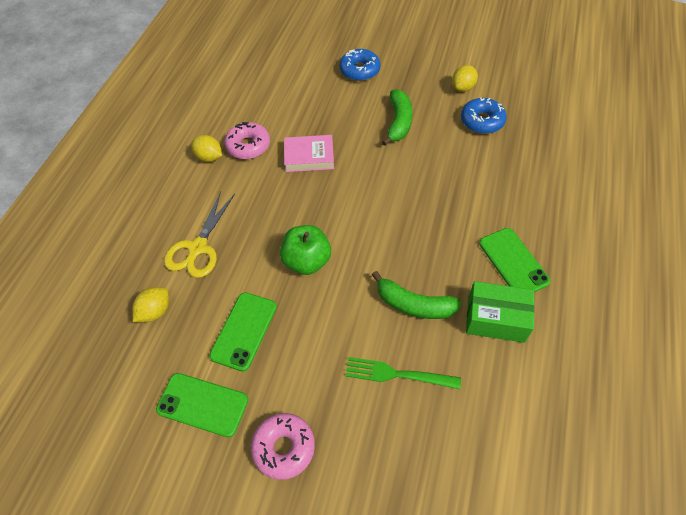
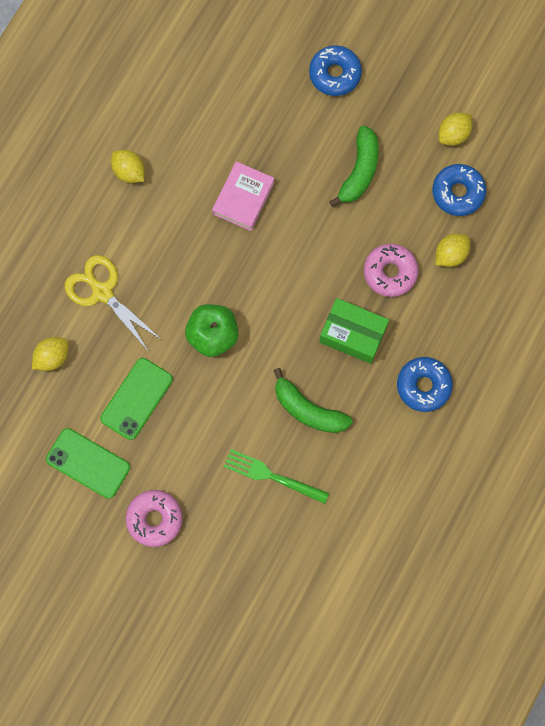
camera: 10 degrees right, 20 degrees up
yellow scissors [164,191,235,278] -> yellow scissors turned 105 degrees clockwise [65,255,162,352]
pink donut [224,122,270,159] -> pink donut moved to [364,244,419,297]
pink book [284,135,334,172] -> pink book turned 75 degrees counterclockwise [212,161,274,231]
green box [466,281,534,343] -> green box moved to [319,298,389,364]
green phone [479,228,551,292] -> blue donut [397,357,453,412]
none -> yellow lemon [436,234,470,267]

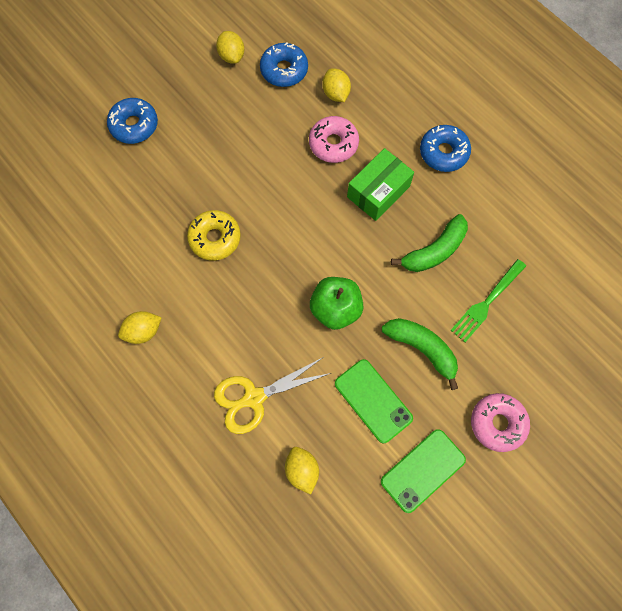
camera: 70 degrees left, 5 degrees down
pink book [212,161,274,231] -> yellow donut [187,210,241,261]
green banana [329,126,379,207] -> green banana moved to [382,318,458,390]

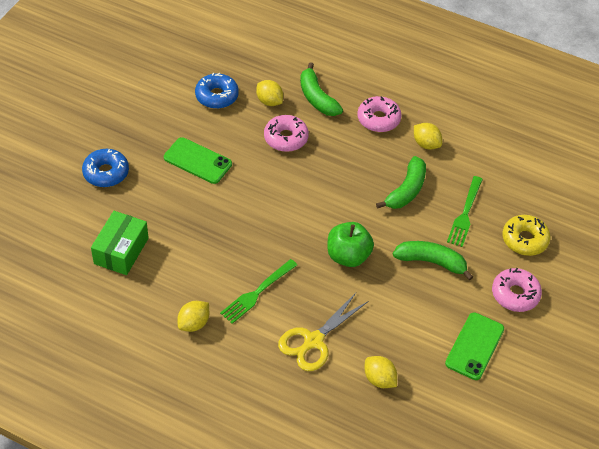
camera: 25 degrees left, 20 degrees down
yellow donut [187,210,241,261] -> yellow donut moved to [502,215,551,256]
yellow lemon [216,31,244,64] -> yellow lemon moved to [414,123,442,150]
green phone [335,359,413,443] -> green phone moved to [164,137,232,184]
green box [347,148,414,221] -> green box moved to [91,211,149,275]
blue donut [420,125,471,172] -> pink donut [357,96,402,132]
none -> green fork [220,259,297,324]
none -> green banana [300,62,343,116]

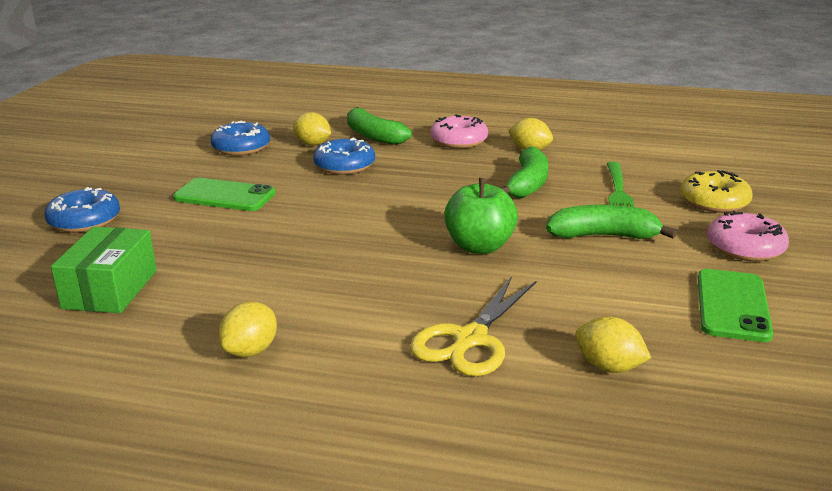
camera: 10 degrees left, 25 degrees down
green fork [220,259,297,324] -> none
pink donut [264,115,309,152] -> blue donut [313,137,375,175]

